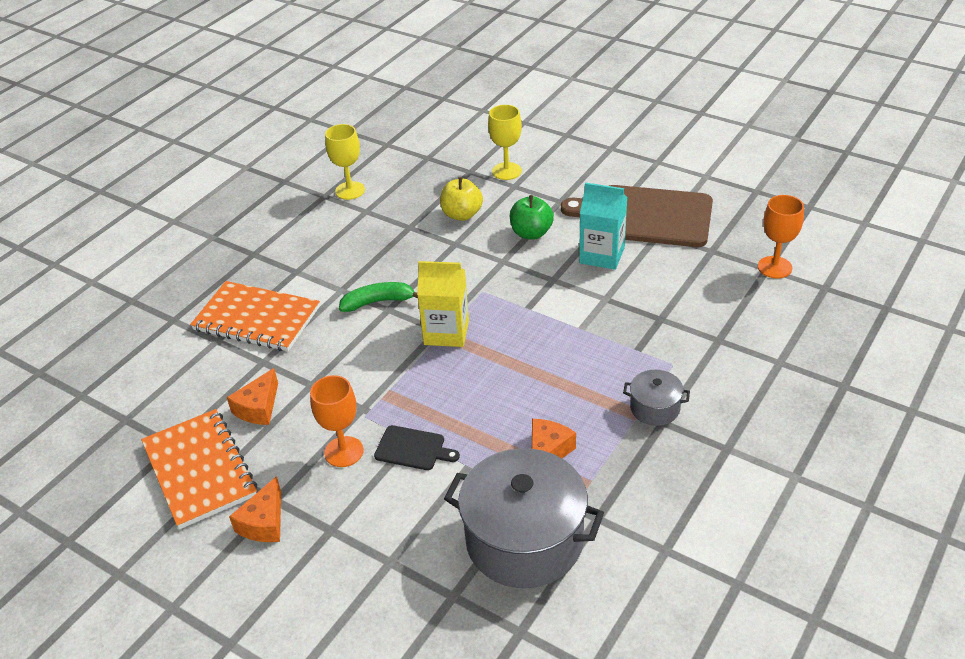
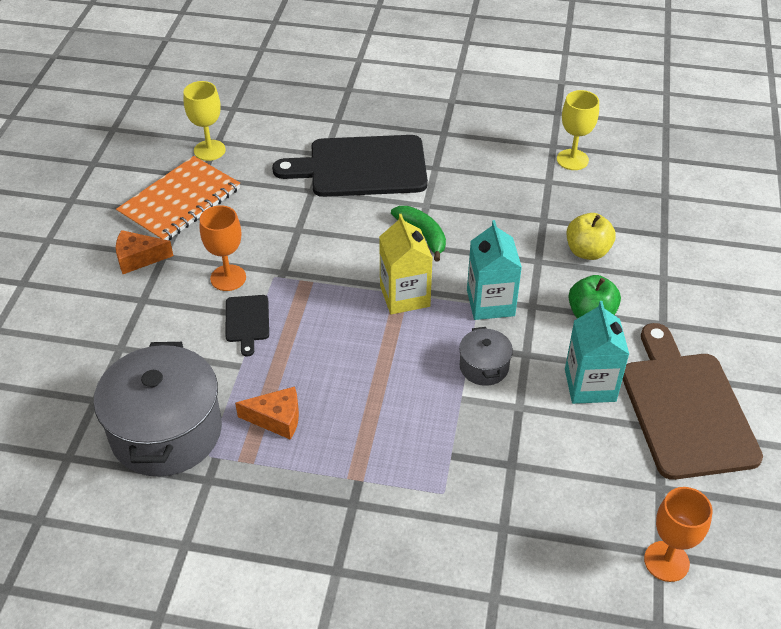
camera: 65 degrees right, 5 degrees up
orange notebook [190,281,320,351] -> black cutting board [272,135,428,197]
orange cheese [227,368,278,425] -> none
yellow goblet [488,105,522,180] -> yellow goblet moved to [183,81,226,161]
grey pot [623,370,690,426] -> grey pot moved to [459,327,513,386]
none -> turquoise carton [467,220,522,320]

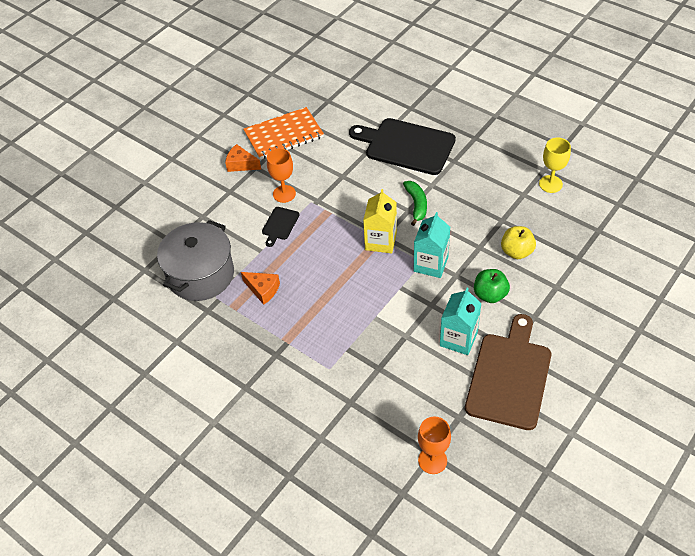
camera: 30 degrees right, 5 degrees up
yellow goblet [183,81,226,161] -> none
grey pot [459,327,513,386] -> none

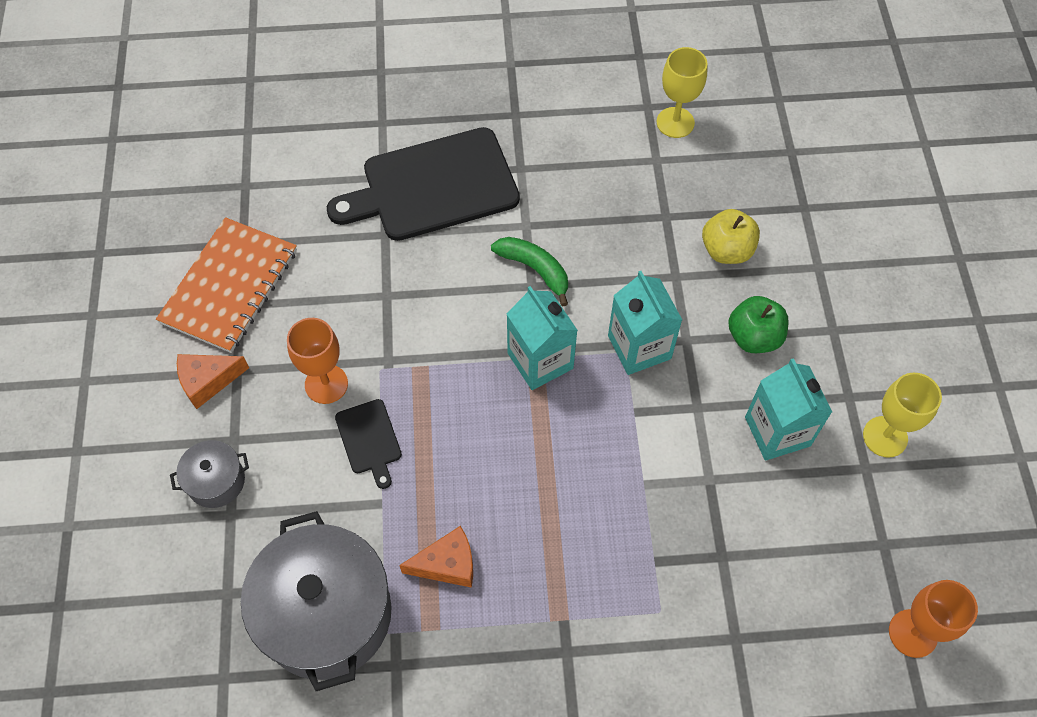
camera: 45 degrees left, 10 degrees up
yellow carton [363,189,397,254] -> turquoise carton [507,286,578,390]
brown cutting board [465,314,551,430] -> yellow goblet [863,373,942,458]
none -> grey pot [170,440,249,508]

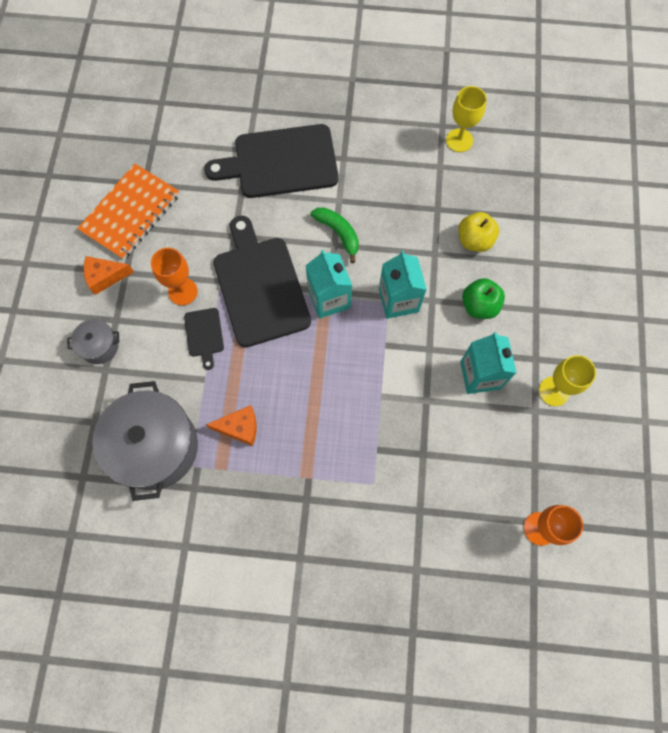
camera: 10 degrees right, 10 degrees up
none -> black cutting board [213,216,311,347]

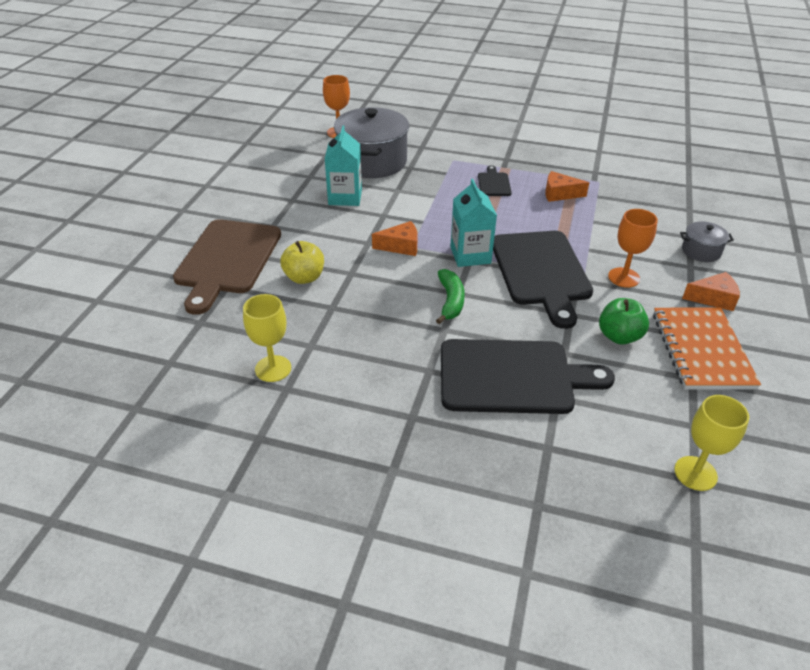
camera: 170 degrees left, 30 degrees down
orange notebook [77,164,180,260] -> orange notebook turned 45 degrees counterclockwise [653,308,761,390]
grey pot [92,381,198,501] -> grey pot moved to [334,107,409,178]
black cutting board [184,308,224,370] -> black cutting board moved to [478,165,512,196]
green banana [310,207,359,263] -> green banana turned 150 degrees counterclockwise [436,269,465,324]
turquoise carton [379,251,427,319] -> orange cheese [372,221,418,256]
green apple [462,278,505,319] -> green apple moved to [599,298,649,345]
yellow goblet [539,355,596,406] -> yellow goblet moved to [674,395,749,491]
none -> brown cutting board [173,219,281,315]

